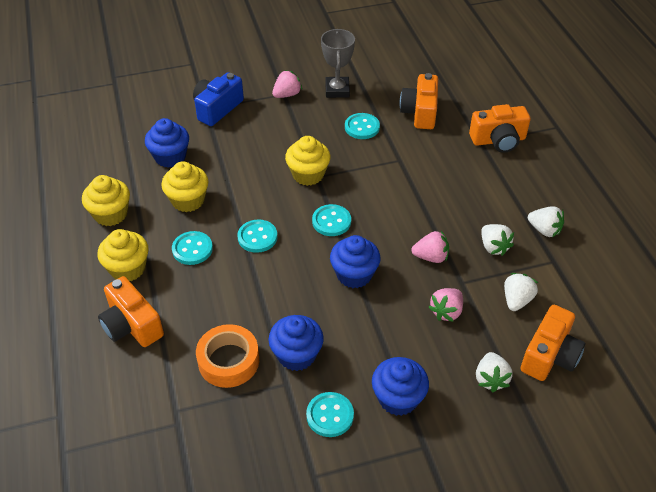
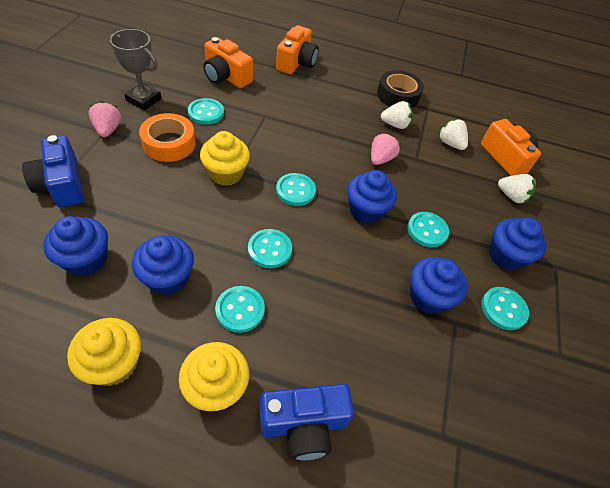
camera: 65 degrees left, 5 degrees up
orange camera [98,276,164,347] -> blue camera [259,384,354,461]
yellow cupcake [161,161,208,212] -> blue cupcake [132,236,194,295]
orange tape [196,324,259,388] -> orange tape moved to [139,113,196,162]
pink strawberry [428,288,463,322] -> none
white strawberry [528,206,564,237] -> black tape [377,70,424,108]
none -> turquoise button [407,212,449,247]

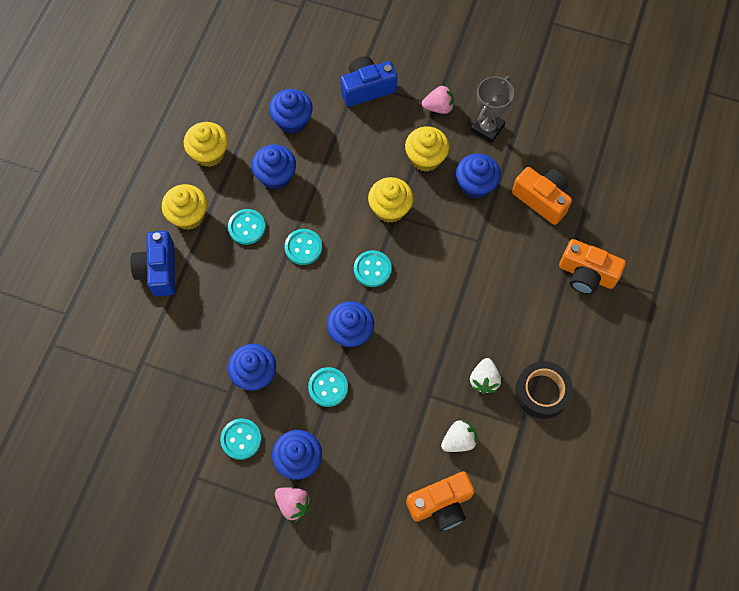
camera: 100 degrees right, 15 degrees up
orange tape [139,113,196,162] -> yellow cupcake [405,127,449,172]
turquoise button [188,98,224,125] -> blue cupcake [456,153,501,199]
orange camera [203,37,253,88] -> orange camera turned 90 degrees clockwise [512,167,572,225]
pink strawberry [371,133,401,165] -> pink strawberry moved to [275,488,312,522]
white strawberry [498,174,536,204] -> none

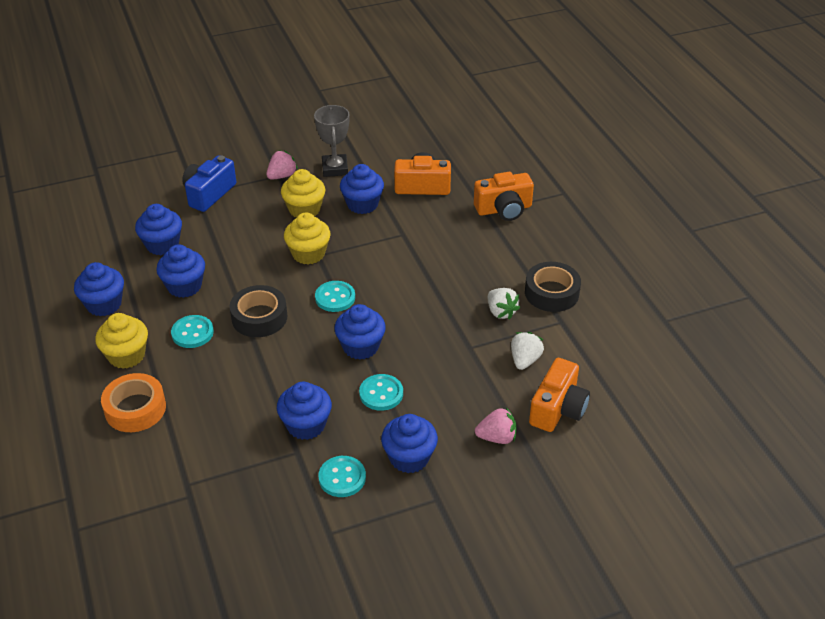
camera: 40 degrees left, 25 degrees down
blue camera [130,231,175,297] -> orange tape [101,373,166,432]
yellow cupcake [184,122,228,167] -> blue cupcake [74,262,124,316]
pink strawberry [275,488,312,522] -> pink strawberry moved to [475,407,517,444]
turquoise button [284,229,322,265] -> black tape [230,285,287,337]

